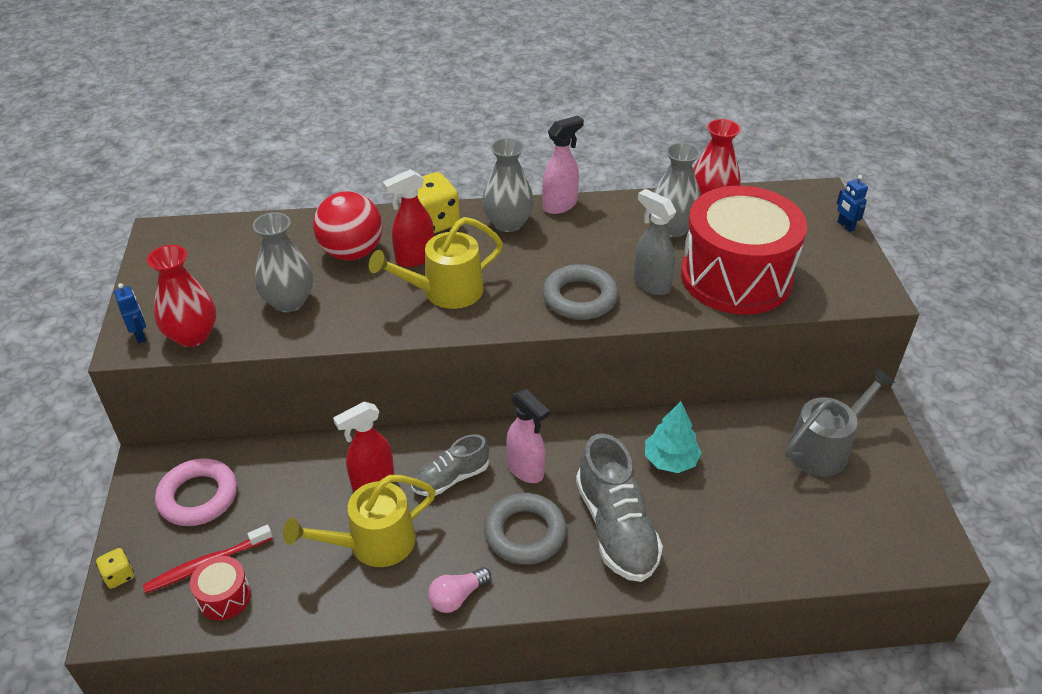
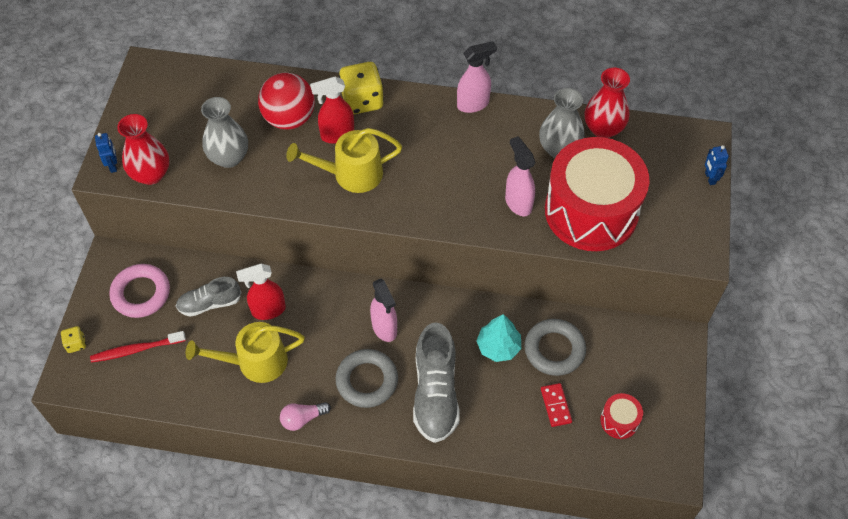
camera: 15 degrees right, 15 degrees up
red drum [190,556,251,620] -> red drum moved to [600,393,643,439]
grey shoe [411,434,489,496] -> grey shoe moved to [176,277,242,317]
grey vase [482,138,534,232] -> none
grey ring [543,264,618,320] -> grey ring moved to [524,319,586,376]
grey spray bottle [634,189,676,295] -> pink spray bottle [505,136,535,216]
grey watering can [785,368,895,476] -> none
none -> red domino [541,383,572,427]

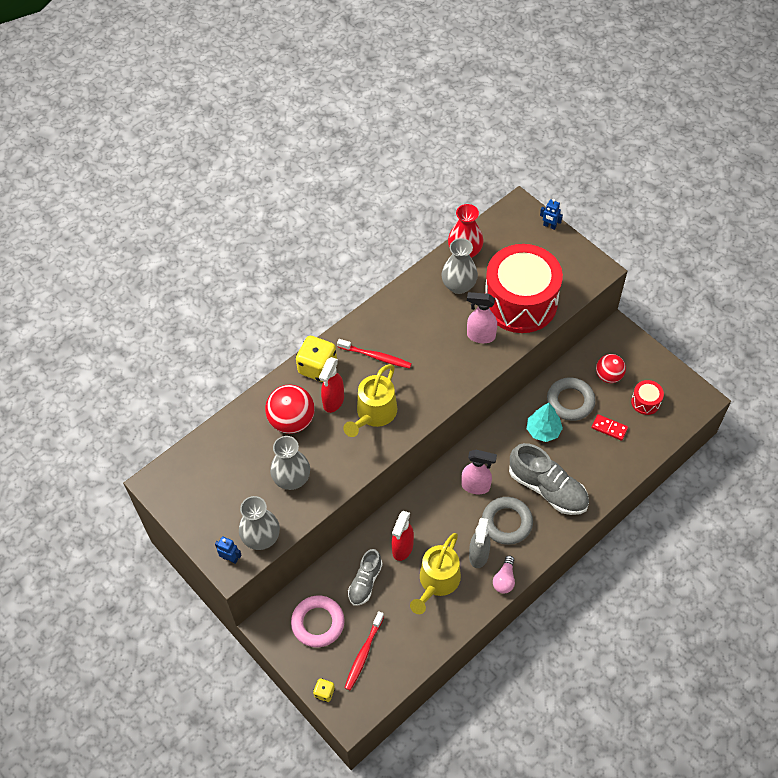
camera: 50 degrees left, 0 degrees up
red vase [117,114,169,185] -> grey vase [239,496,280,550]
pink spray bottle [457,41,497,113] -> none
none -> red toothbrush [337,339,412,369]
none -> grey spray bottle [469,518,490,568]
none -> red ball [596,354,626,383]

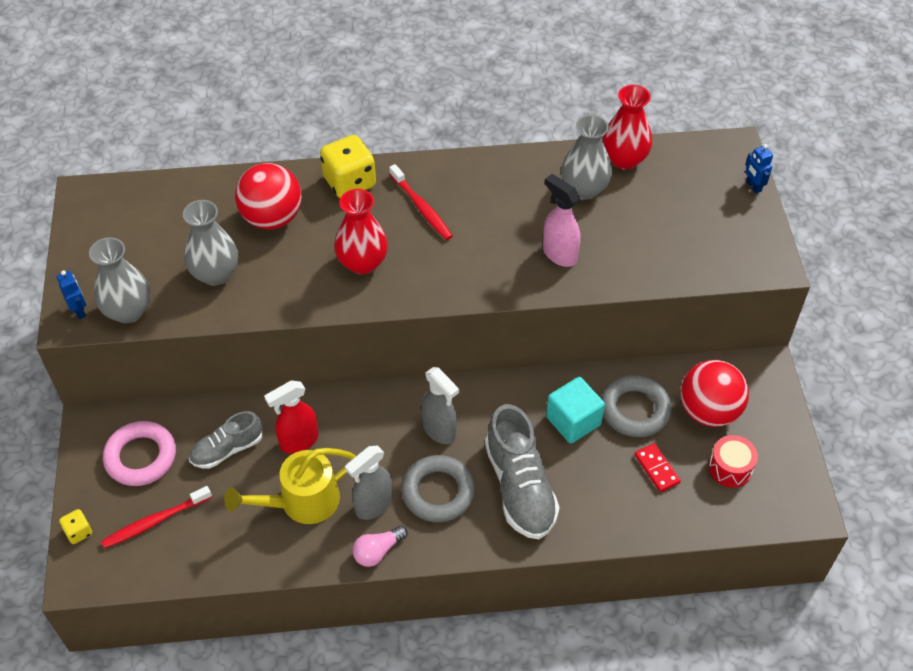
camera: 35 degrees right, 5 degrees down
red spray bottle [319,357,344,413] -> none
yellow watering can [343,364,397,437] -> red vase [334,189,388,274]
pink spray bottle [462,450,497,494] -> grey spray bottle [421,367,459,444]
red drum [485,244,563,333] -> none
turquoise tree [527,403,563,442] -> turquoise cube [546,377,605,443]
red ball [596,354,626,383] -> red ball [681,360,749,427], size x1.53

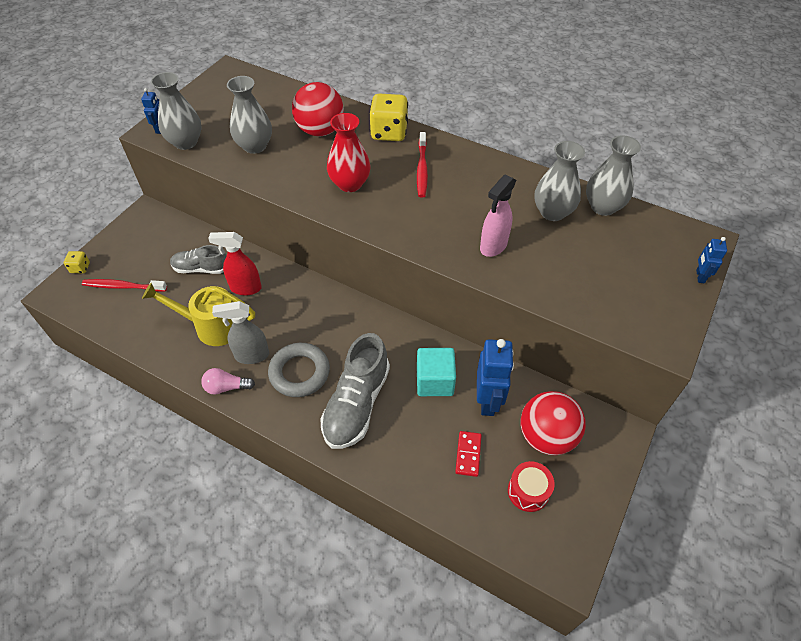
camera: 35 degrees right, 0 degrees up
pink ring [103,421,176,486] -> none
grey spray bottle [421,367,459,444] -> none
pink spray bottle [543,174,580,267] -> pink spray bottle turned 135 degrees counterclockwise [480,174,516,257]
red vase [602,85,653,169] -> grey vase [586,135,641,216]
grey ring [602,375,672,437] -> blue robot [477,339,514,416]

